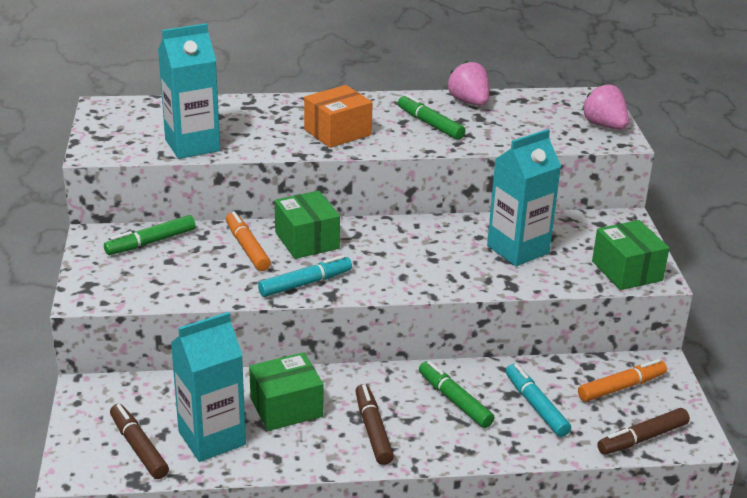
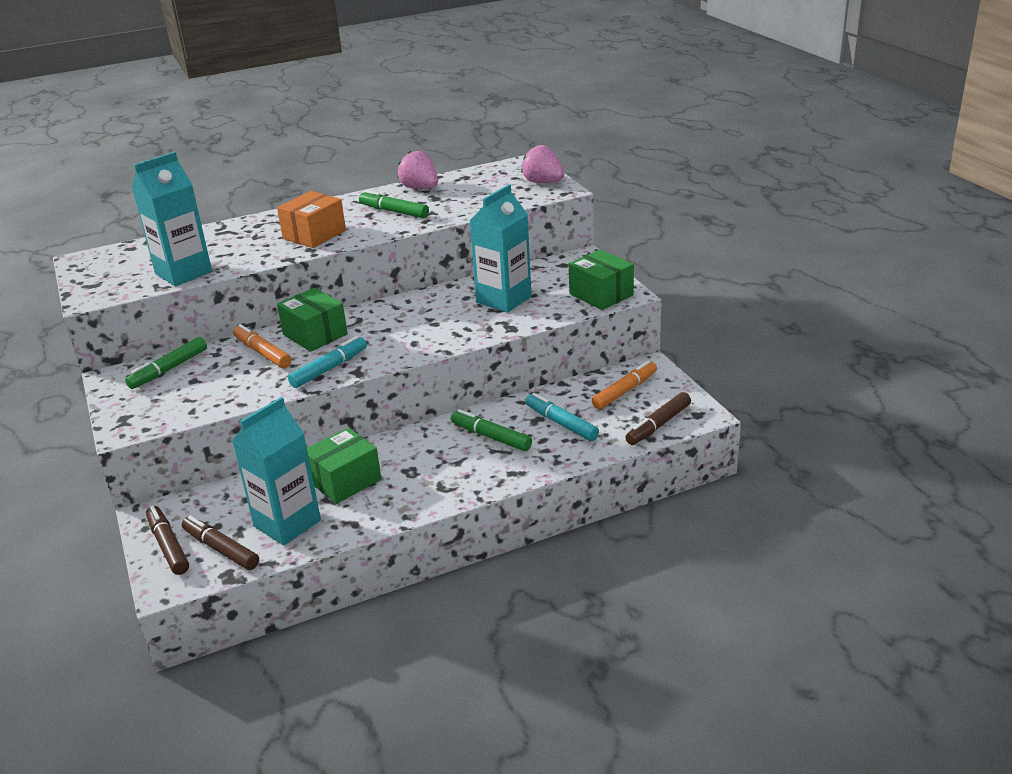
camera: 15 degrees left, 0 degrees up
brown marker [355,384,394,465] -> brown marker moved to [146,506,189,575]

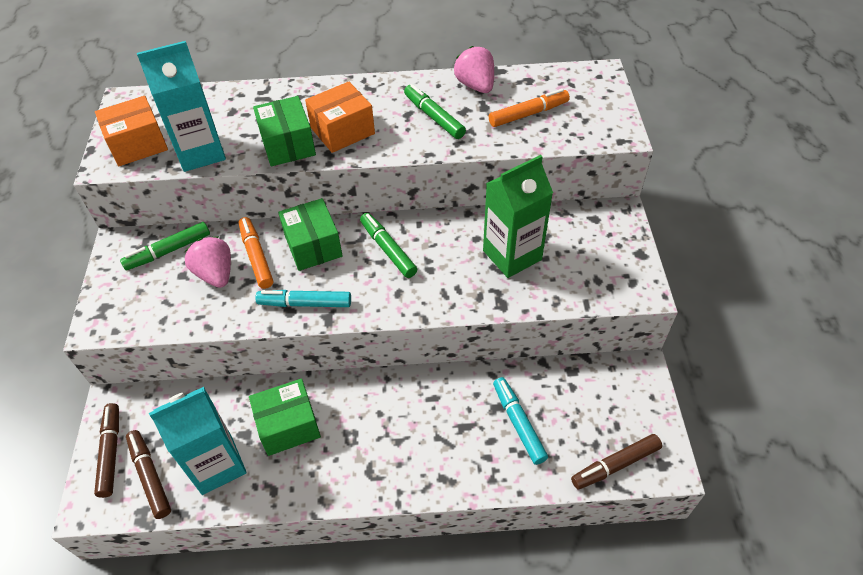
camera: 20 degrees right, 20 degrees up
turquoise marker [288,336,367,388] -> turquoise marker turned 150 degrees counterclockwise [255,290,351,307]
green marker [451,409,532,451] -> green marker moved to [360,213,417,278]
turquoise carton [469,184,531,313] -> green carton [483,155,553,278]
pink strawberry [521,145,564,183] -> pink strawberry moved to [184,236,231,288]
green box [569,249,634,310] -> green box moved to [253,96,316,167]
orange marker [592,360,657,409] -> orange marker moved to [489,89,570,127]
none -> orange box [95,96,168,166]

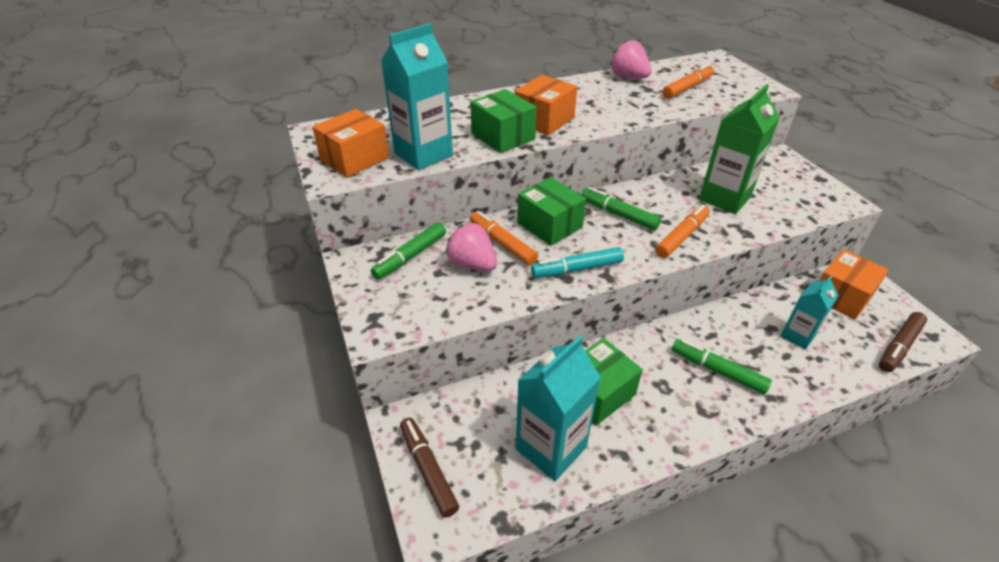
camera: 20 degrees left, 10 degrees down
brown marker [126,430,171,519] -> none
green marker [404,84,466,139] -> green marker moved to [672,339,772,394]
turquoise marker [493,377,548,465] -> turquoise carton [781,276,839,350]
none -> orange marker [655,205,710,258]
none -> orange box [819,249,889,319]

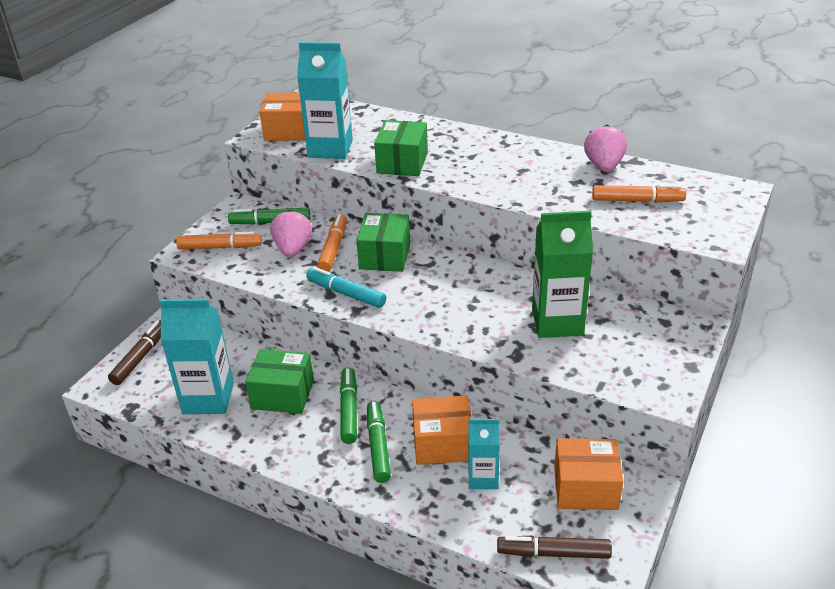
camera: 50 degrees right, 5 degrees down
orange box [514,75,577,135] -> orange box moved to [412,395,471,465]
green marker [581,187,661,230] -> green marker moved to [340,368,357,444]
orange marker [655,205,710,258] -> orange marker moved to [176,231,262,249]

